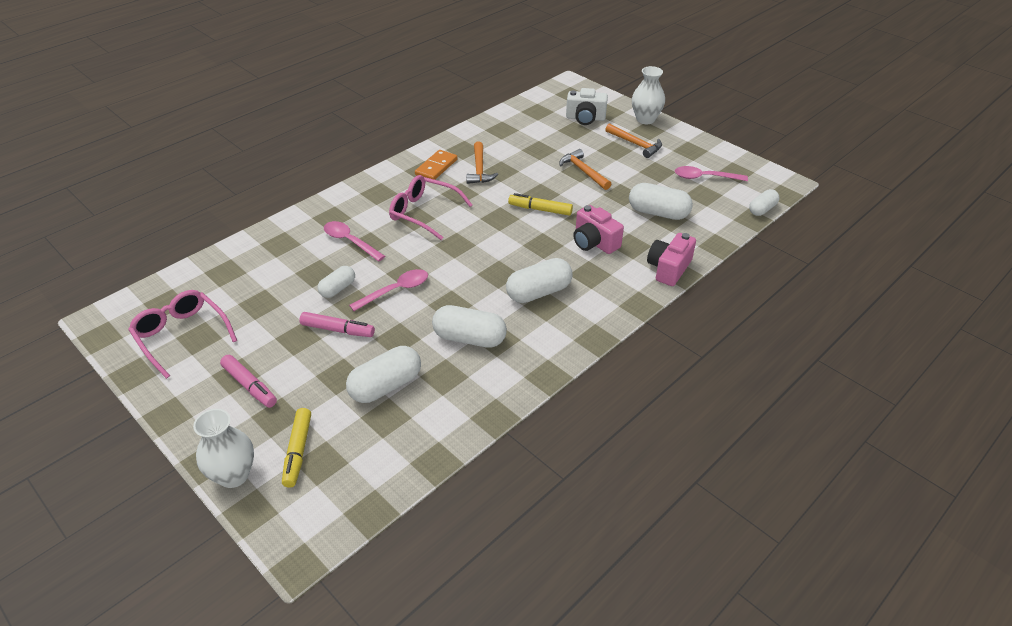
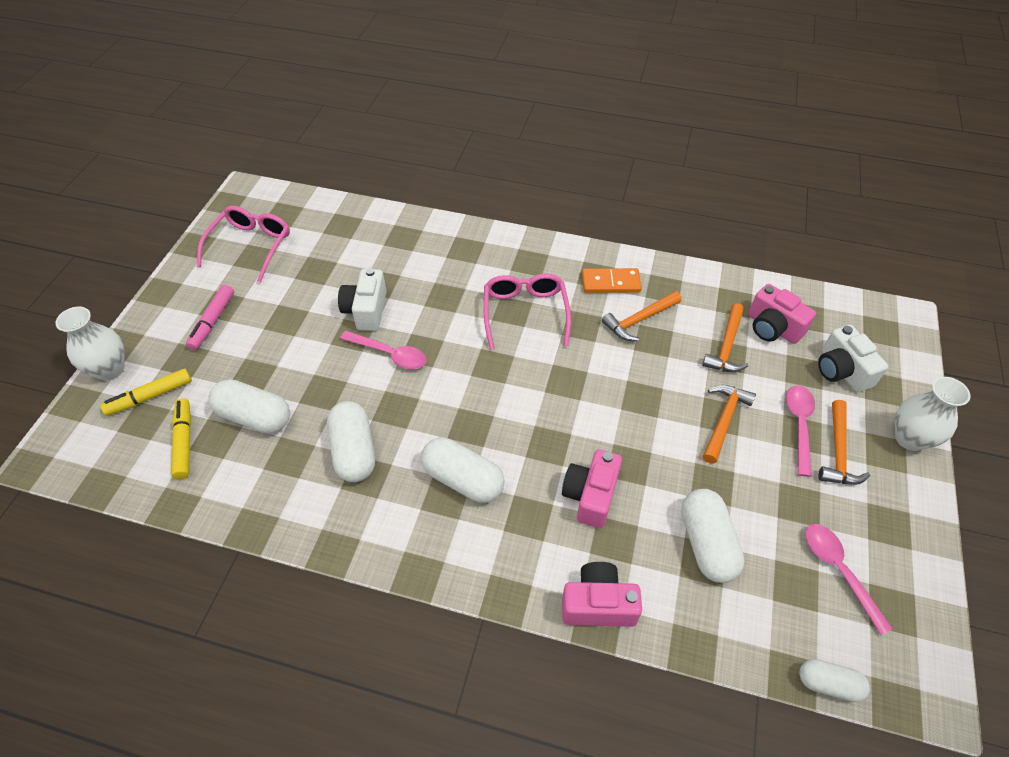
camera: 60 degrees right, 10 degrees up
pink marker [299,312,375,337] -> none
white capsule [318,266,355,298] -> white camera [338,268,387,331]
pink spoon [324,221,385,261] -> pink spoon moved to [786,385,815,477]
yellow marker [508,193,573,216] -> yellow marker moved to [171,398,191,479]
none -> orange hammer [702,303,748,372]
none -> pink camera [748,284,816,344]

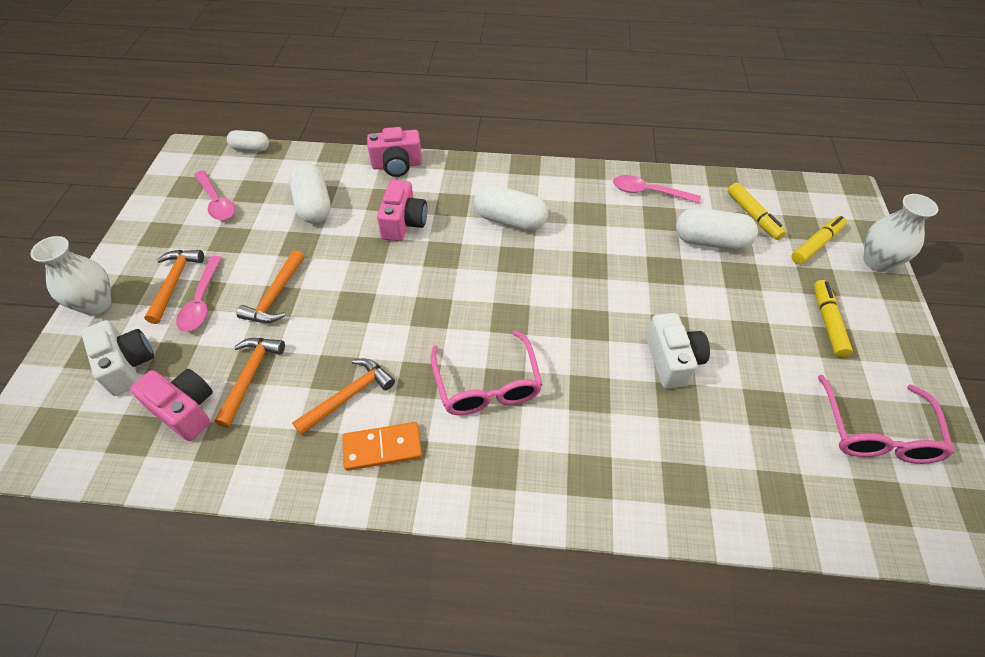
camera: 170 degrees right, 0 degrees up
pink marker [186,285,234,350] -> yellow marker [814,280,853,357]
white capsule [327,401,375,482] -> none
pink spoon [340,331,427,369] -> pink spoon moved to [613,175,701,203]

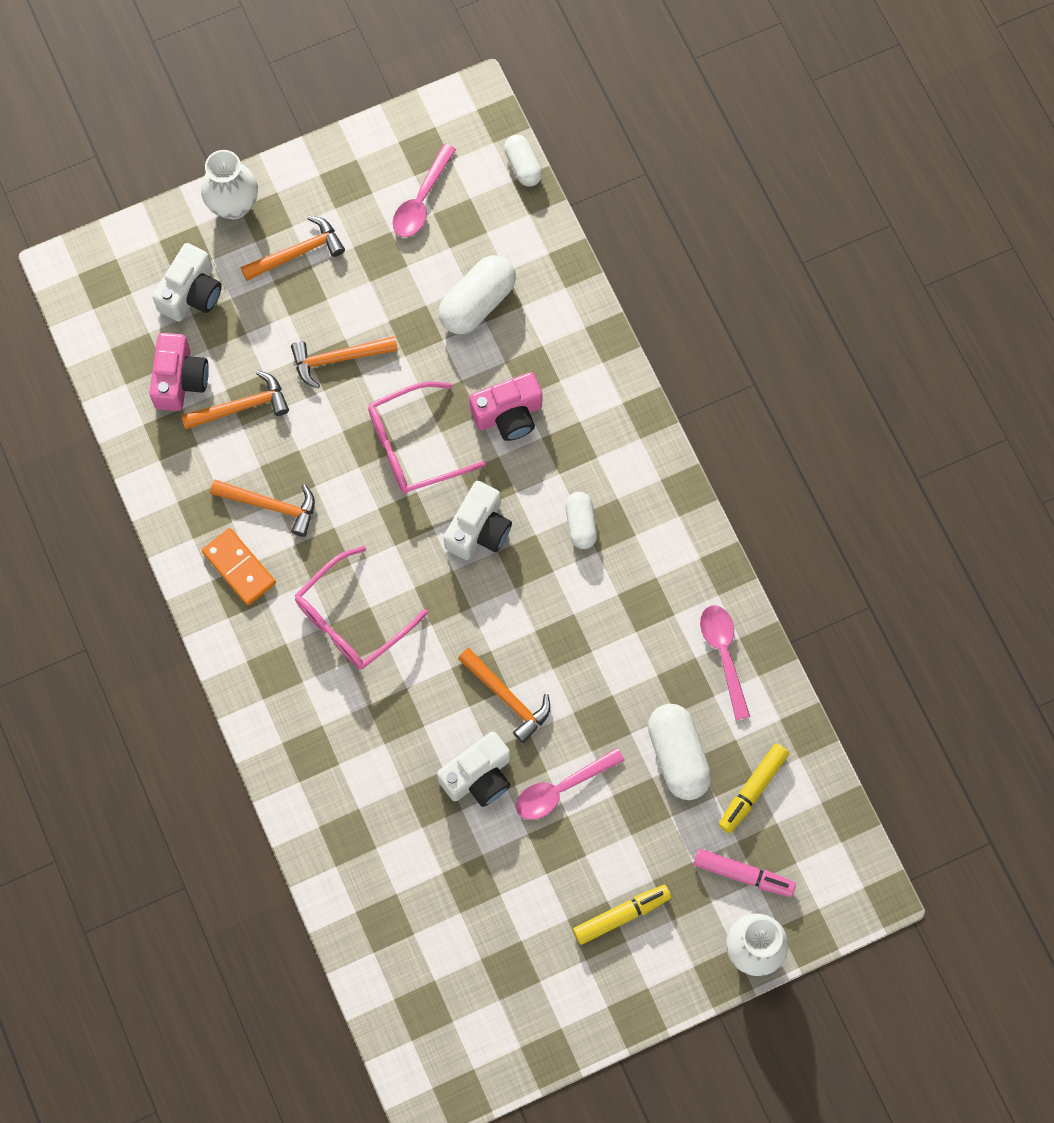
camera: 60 degrees right, 20 degrees up
pink spoon [176,256,222,332] -> pink spoon moved to [516,748,625,820]
pink camera [367,127,422,177] -> none
white capsule [474,185,548,231] -> white capsule [565,492,597,549], size x0.61
yellow marker [791,216,847,264] -> pink marker [693,849,796,897]
pink glasses [818,375,954,464] -> pink glasses moved to [368,381,486,494]
none -> white camera [444,481,512,560]
none -> orange hammer [458,648,550,743]

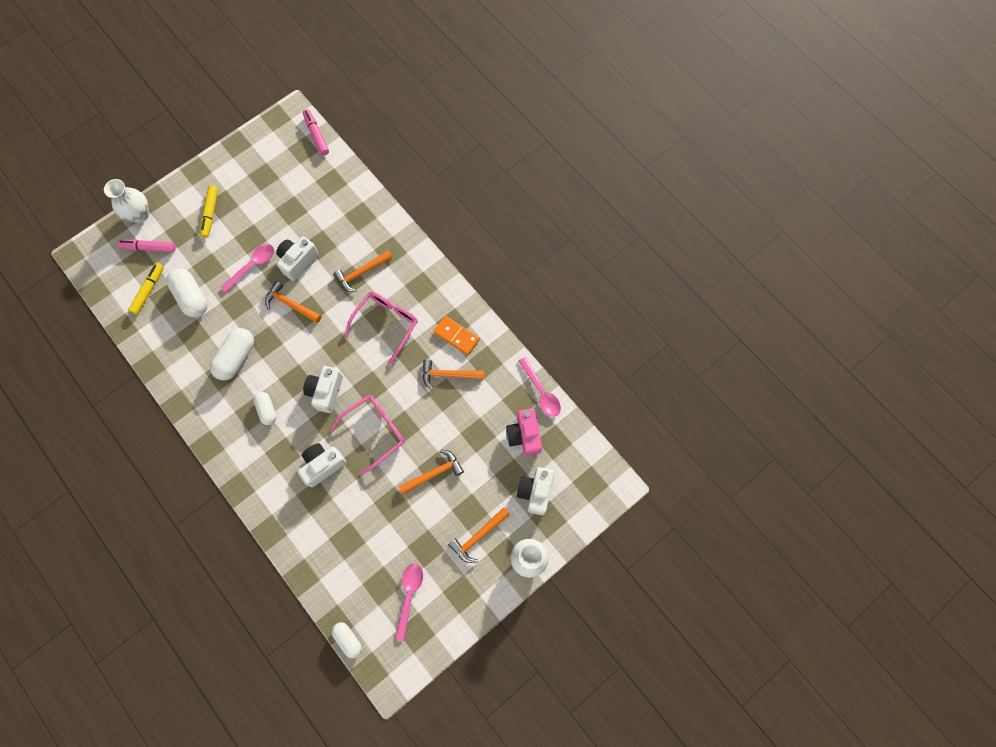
camera: 165 degrees right, 0 degrees up
orange hammer [181,371,289,430] -> orange hammer moved to [333,250,393,292]
white capsule [438,255,516,334] -> white capsule moved to [210,328,254,380]
pink camera [469,372,542,441] -> white camera [298,443,346,487]
yellow marker [573,885,671,945] -> yellow marker turned 45 degrees counterclockwise [200,186,218,238]
pink spoon [700,605,750,720] -> pink spoon moved to [518,357,561,417]
none -> pink marker [303,109,329,156]

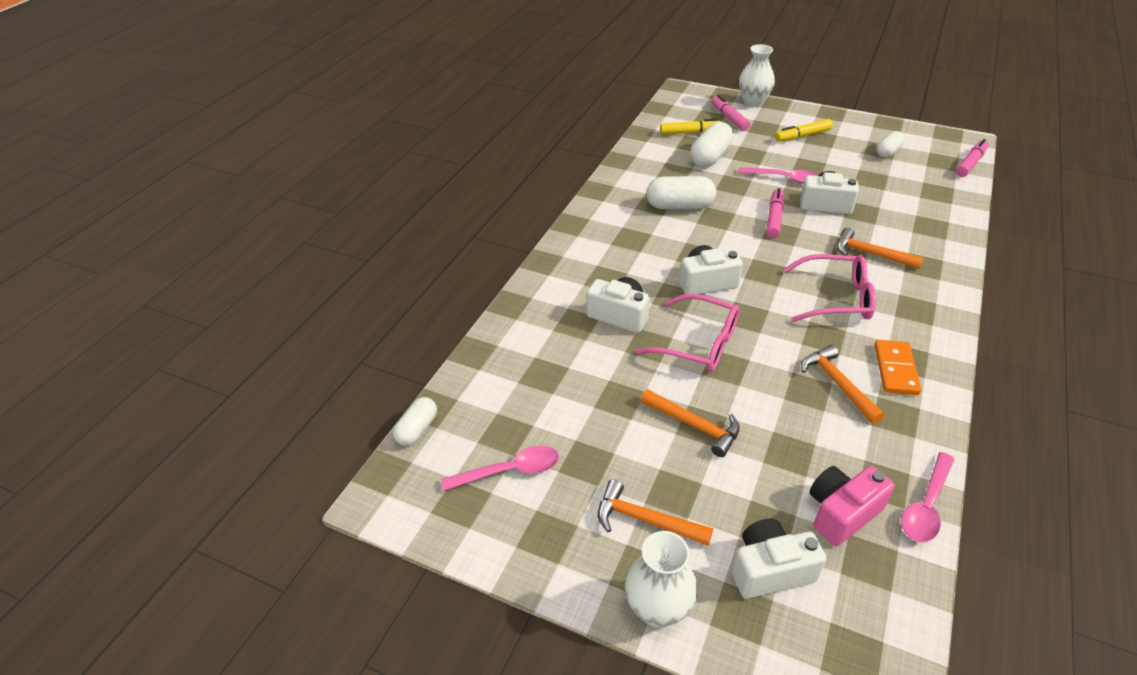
camera: 65 degrees right, 30 degrees down
white capsule [253,392,276,425] -> white capsule moved to [876,131,905,158]
orange hammer [265,281,321,323] -> pink marker [766,188,784,238]

